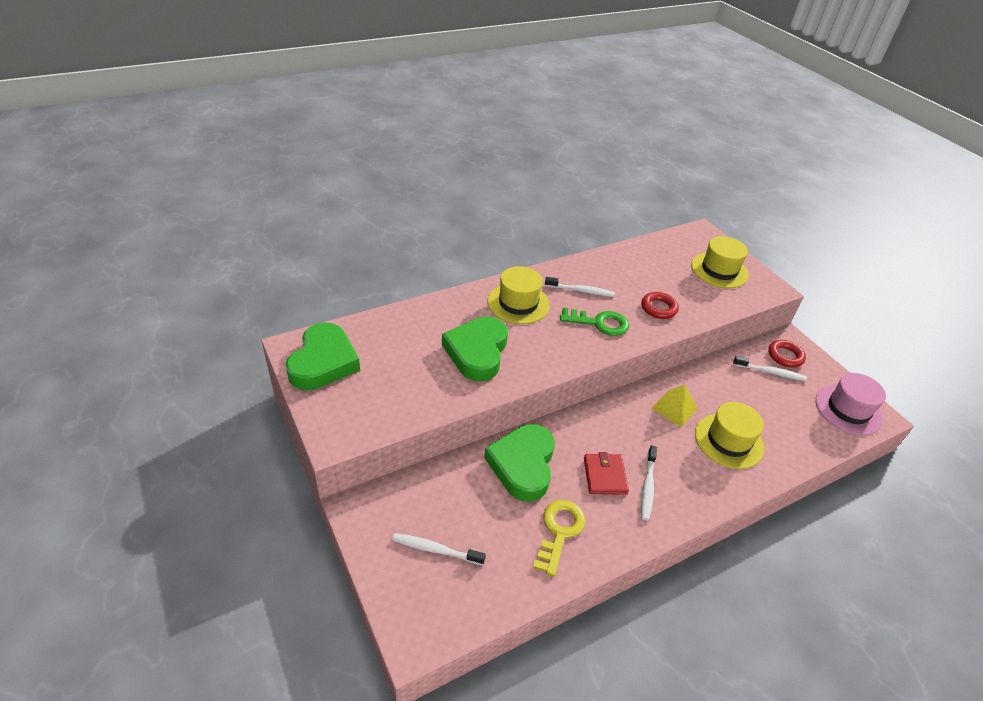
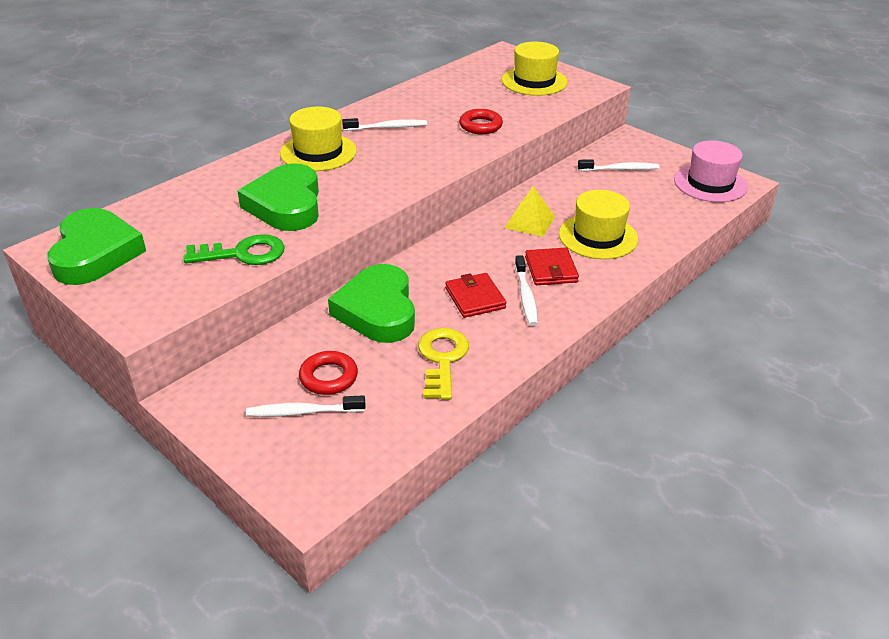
camera: 15 degrees left, 5 degrees down
green key [560,307,629,336] -> green key moved to [184,234,285,265]
red ring [768,340,806,367] -> red ring moved to [299,351,358,395]
none -> red wallet [525,248,579,285]

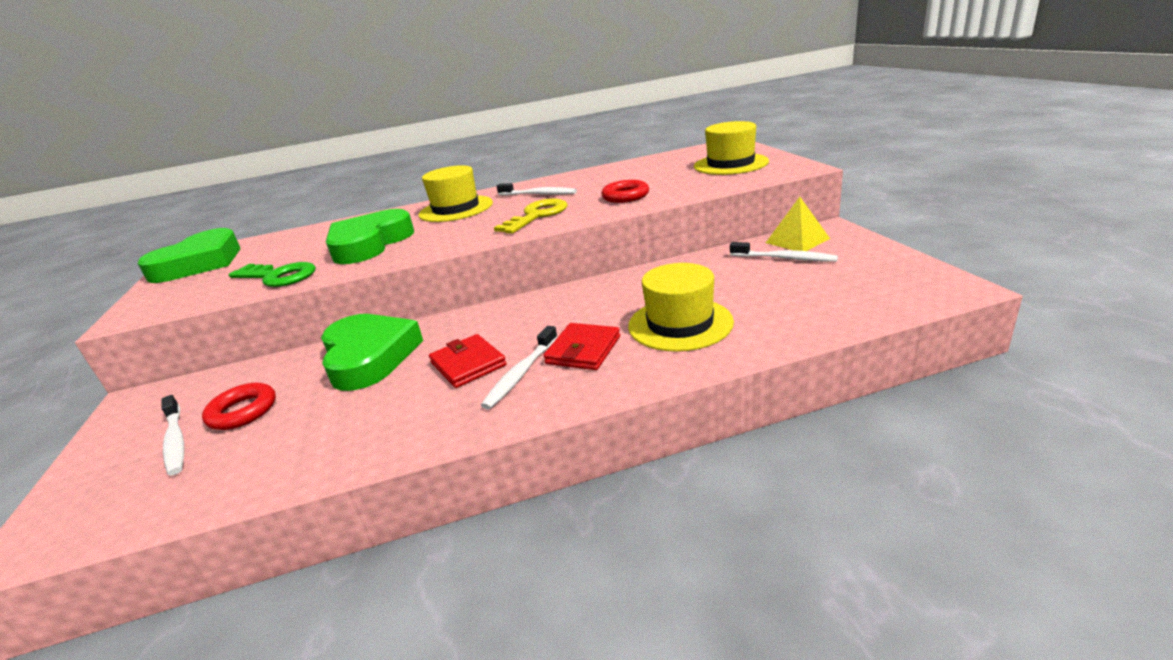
camera: 35 degrees right, 10 degrees down
white toothbrush [246,395,365,417] -> white toothbrush turned 150 degrees counterclockwise [162,395,184,476]
green heart [328,264,415,343] -> green heart turned 135 degrees clockwise [321,314,423,391]
yellow key [418,328,469,400] -> yellow key moved to [494,199,568,234]
red wallet [445,273,506,318] -> red wallet turned 45 degrees counterclockwise [429,334,507,388]
yellow pyramid [504,186,555,237] -> yellow pyramid moved to [766,197,830,251]
pink hat [674,140,748,202] -> none

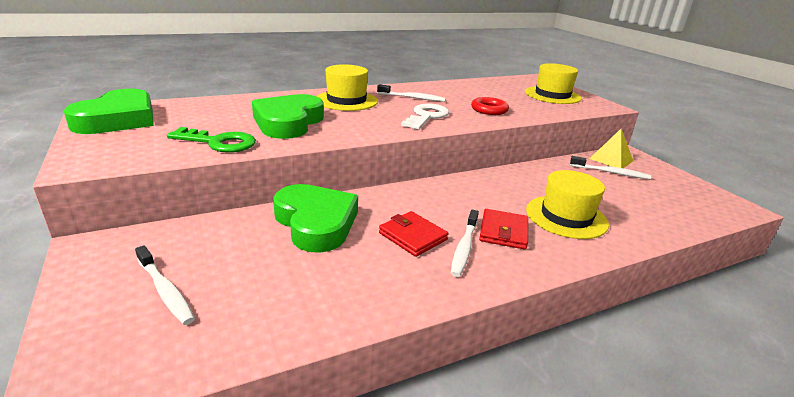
camera: 15 degrees left, 0 degrees up
red ring [202,383,276,430] -> none
yellow key [494,199,568,234] -> white key [401,104,449,130]

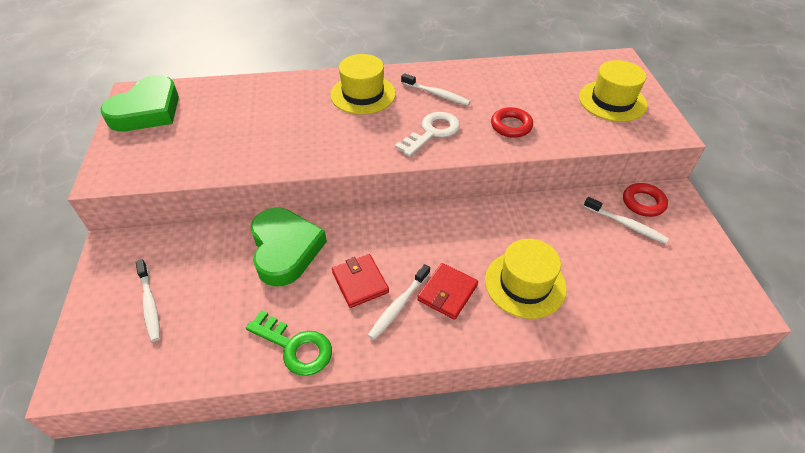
camera: 20 degrees right, 20 degrees up
green key [167,127,256,153] -> green key moved to [246,310,332,376]
green heart [252,94,324,139] -> none
yellow pyramid [589,129,633,168] -> red ring [623,183,668,217]

